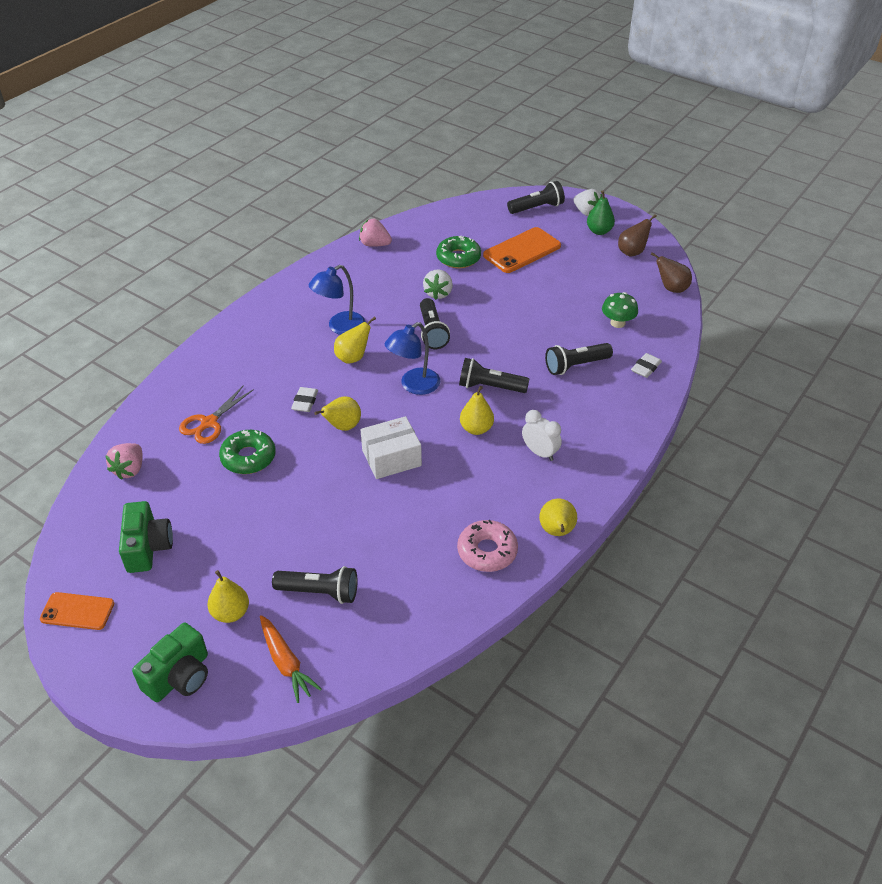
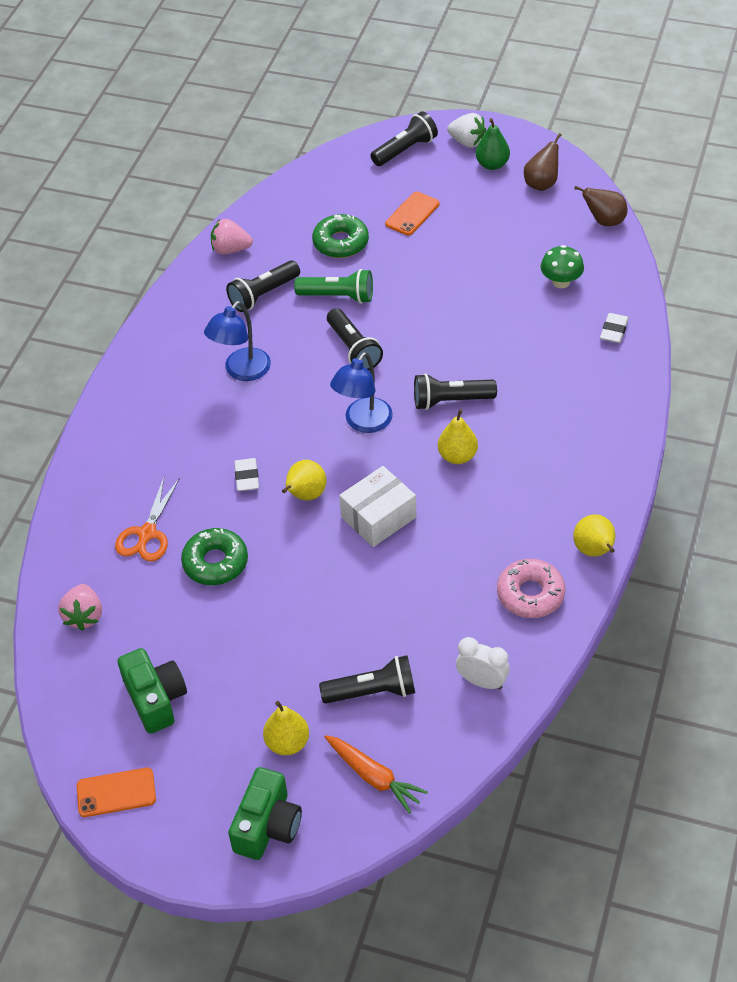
camera: 15 degrees left, 5 degrees up
yellow pear [334,316,376,364] -> none
white strawberry [423,270,453,300] -> green flashlight [294,269,373,304]
orange phone [483,227,561,273] -> orange phone [385,192,440,236], size x0.62
white clock [522,410,562,461] -> white clock moved to [456,637,510,690]
black flashlight [545,343,613,375] -> black flashlight moved to [226,261,300,312]

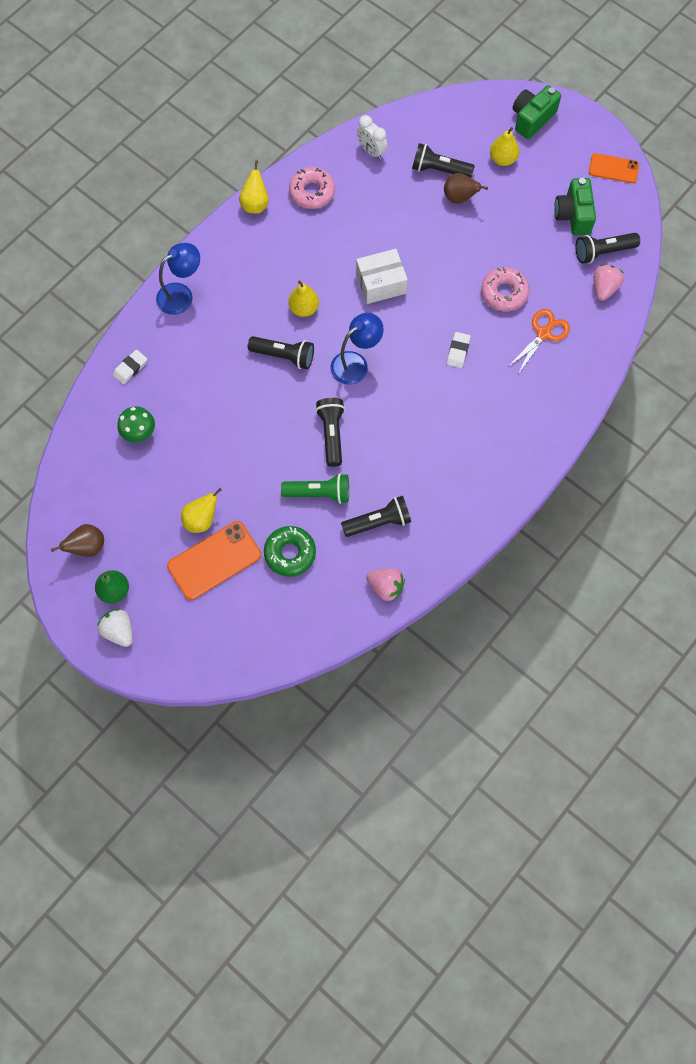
camera: 160 degrees left, 20 degrees up
green donut [181,528,248,585] -> pink donut [481,267,529,311]
blue lamp [204,301,271,381] -> blue lamp moved to [156,243,200,315]
yellow pear [282,460,326,501] -> yellow pear moved to [181,488,222,533]
green flashlight [294,269,373,304] -> green flashlight turned 150 degrees clockwise [281,473,349,504]
orange carrot [325,735,428,814] -> none
black flashlight [370,111,438,166] -> black flashlight moved to [575,233,640,264]
orange phone [385,192,440,236] -> orange phone [167,521,261,600], size x1.60
brown pear [574,186,628,226] -> brown pear moved to [444,173,488,204]

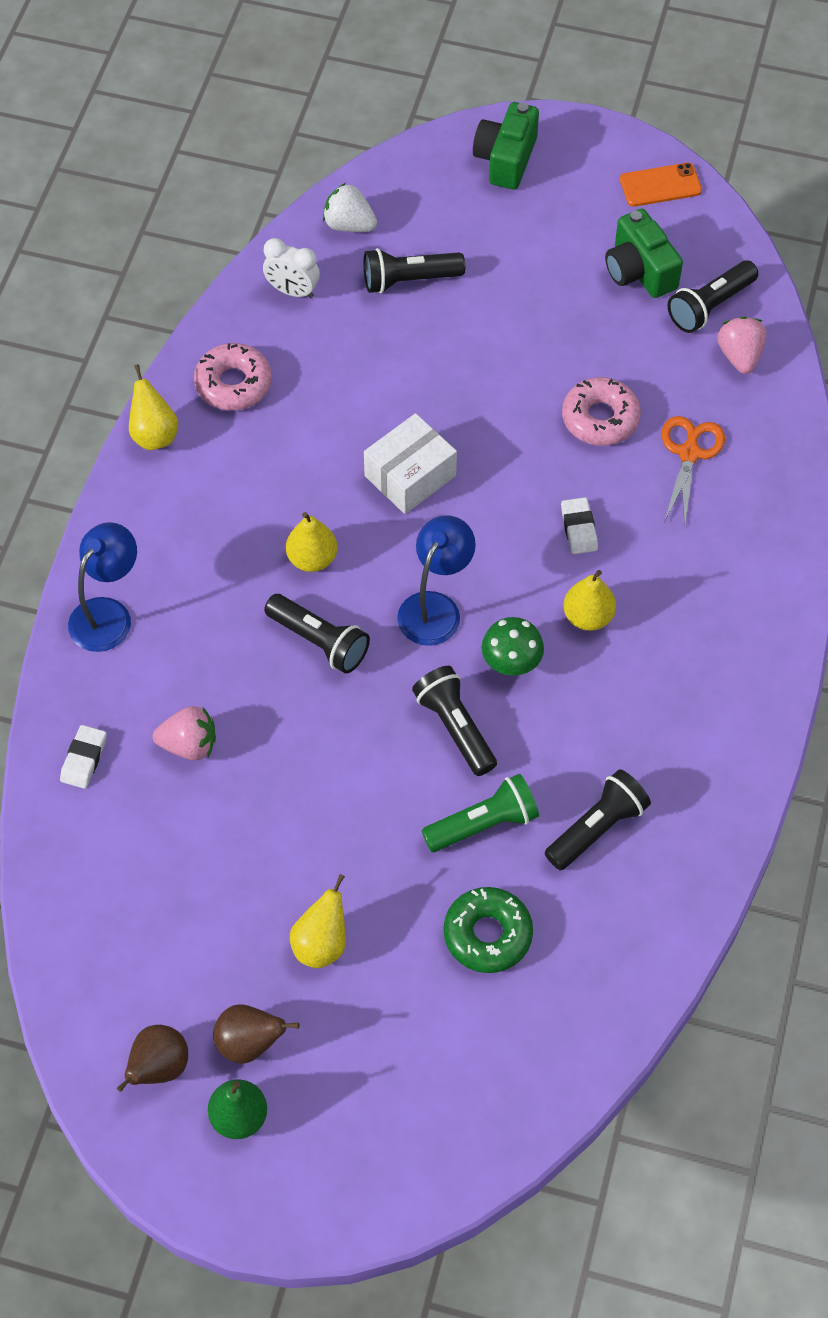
camera: 25 degrees left, 10 degrees down
white strawberry [97,609,133,647] -> white strawberry moved to [323,183,377,232]
green mushroom [117,406,155,442] -> green mushroom moved to [482,617,544,676]
orange phone [167,521,261,600] -> none
black flashlight [248,336,314,369] -> black flashlight turned 45 degrees clockwise [264,594,370,674]
pink strawberry [366,568,405,602] -> pink strawberry moved to [153,706,216,760]
brown pear [444,173,488,204] -> brown pear moved to [213,1004,300,1064]
yellow pear [490,127,519,166] -> yellow pear moved to [563,570,616,631]

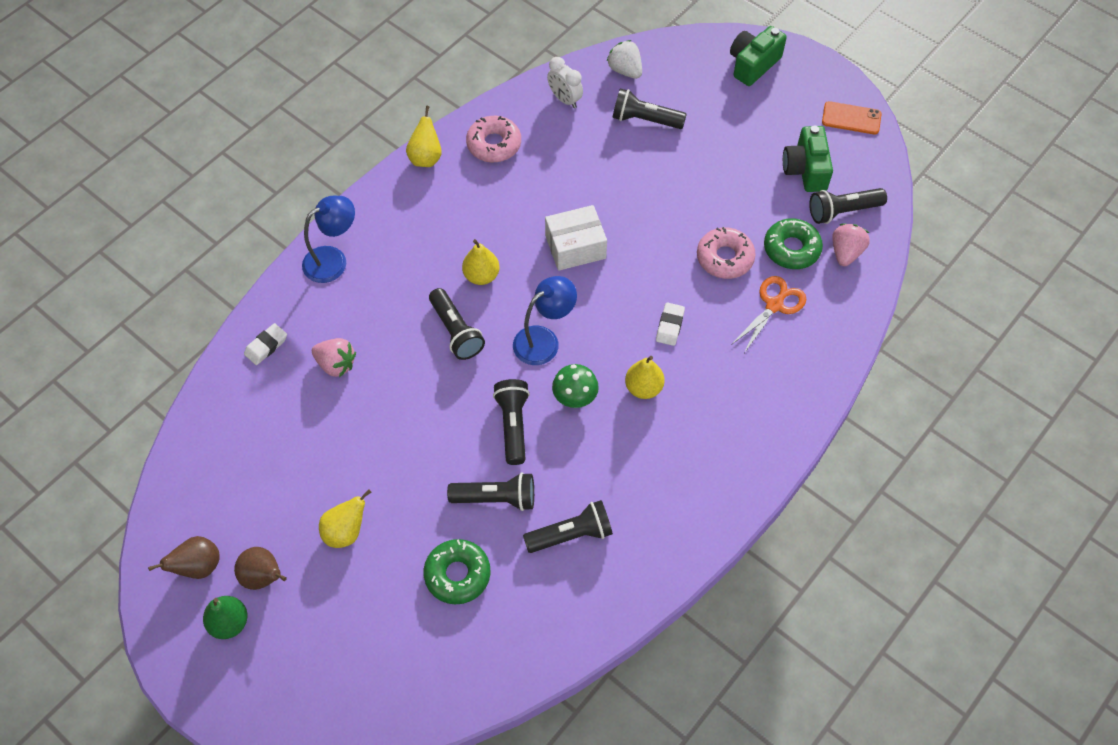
camera: 25 degrees right, 0 degrees up
green flashlight [421,773,539,852] -> black flashlight [447,472,534,511]
none -> green donut [764,218,823,269]

